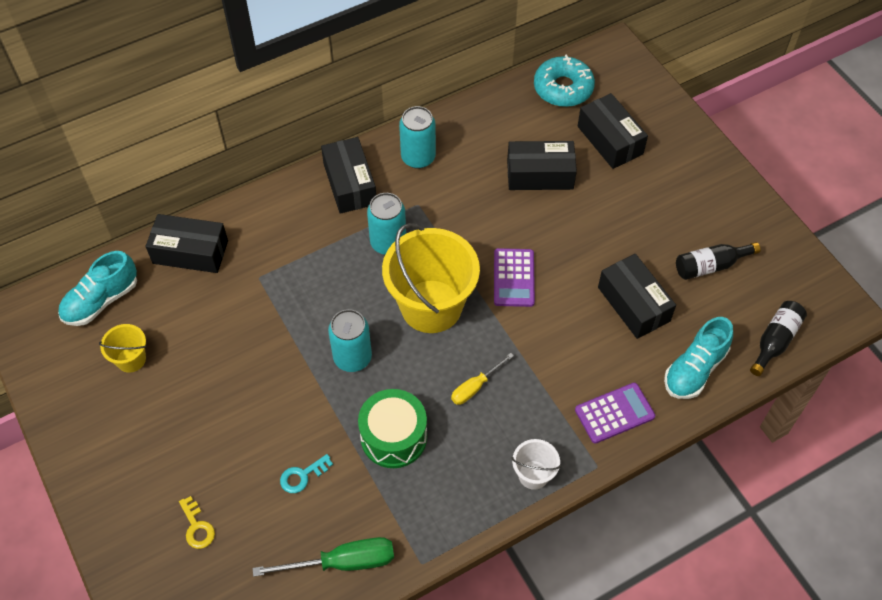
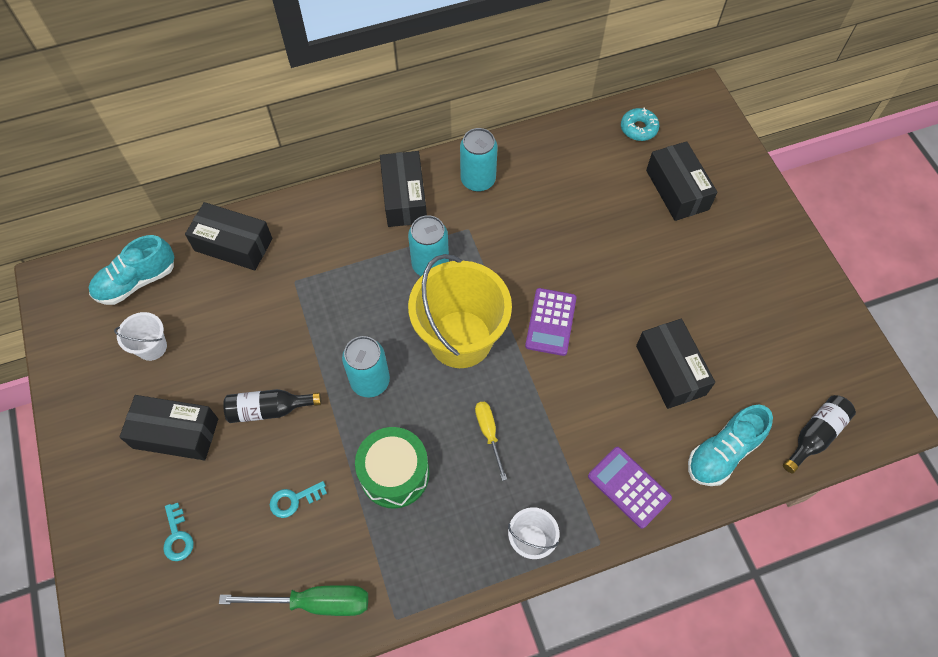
camera: 10 degrees right, 5 degrees up
yellow bucket [99,324,146,373] -> white bucket [114,312,167,361]
yellow key [179,496,215,549] -> turquoise key [163,503,194,561]
yellow screwdriver [451,353,514,405] -> yellow screwdriver turned 105 degrees clockwise [475,402,507,481]
black box [507,141,577,190] -> black box moved to [119,395,218,460]
turquoise donut [534,54,595,107] -> turquoise donut [621,107,659,141], size x0.61
purple calculator [575,383,655,444] -> purple calculator turned 120 degrees counterclockwise [588,447,672,529]
black bottle [676,242,760,280] -> black bottle moved to [223,389,321,423]

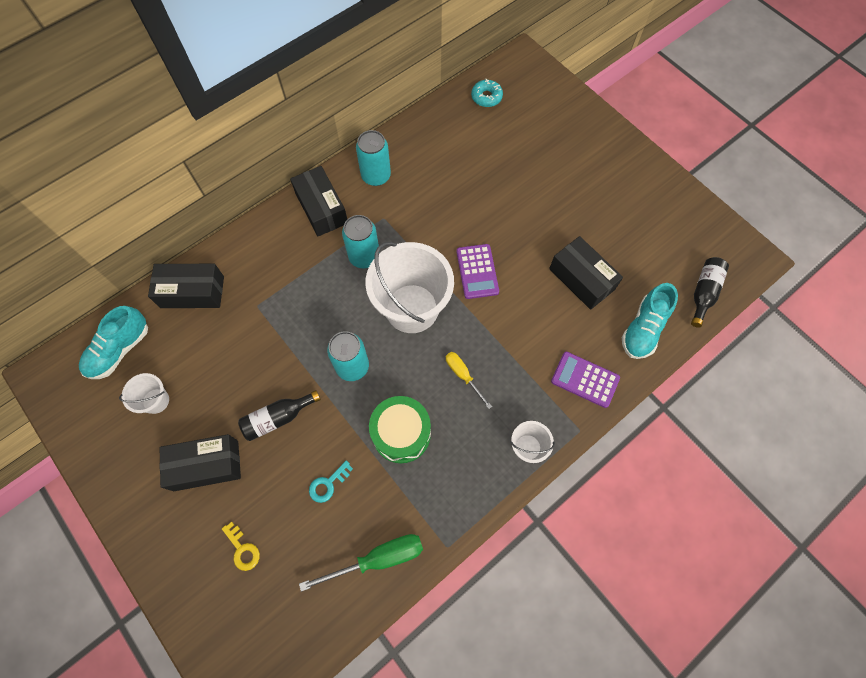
camera: 20 degrees left, 5 degrees up
turquoise key [163,503,194,561] -> yellow key [222,522,260,571]
yellow bucket [408,254,512,368] -> white bucket [365,242,454,333]
black box [646,141,718,221] -> none

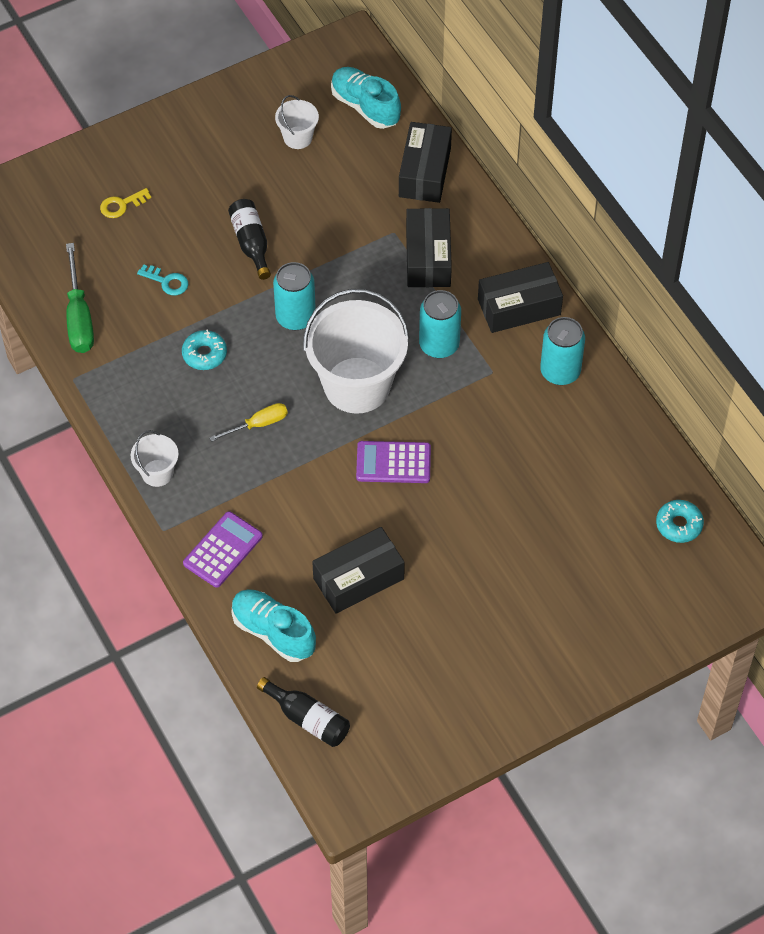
camera: 100 degrees right, 10 degrees down
black box [159,434,241,491] -> black box moved to [406,208,452,287]
turquoise key [309,460,353,503] -> turquoise key turned 150 degrees clockwise [137,264,189,295]
green drum [369,396,431,463] -> turquoise donut [182,329,227,370]

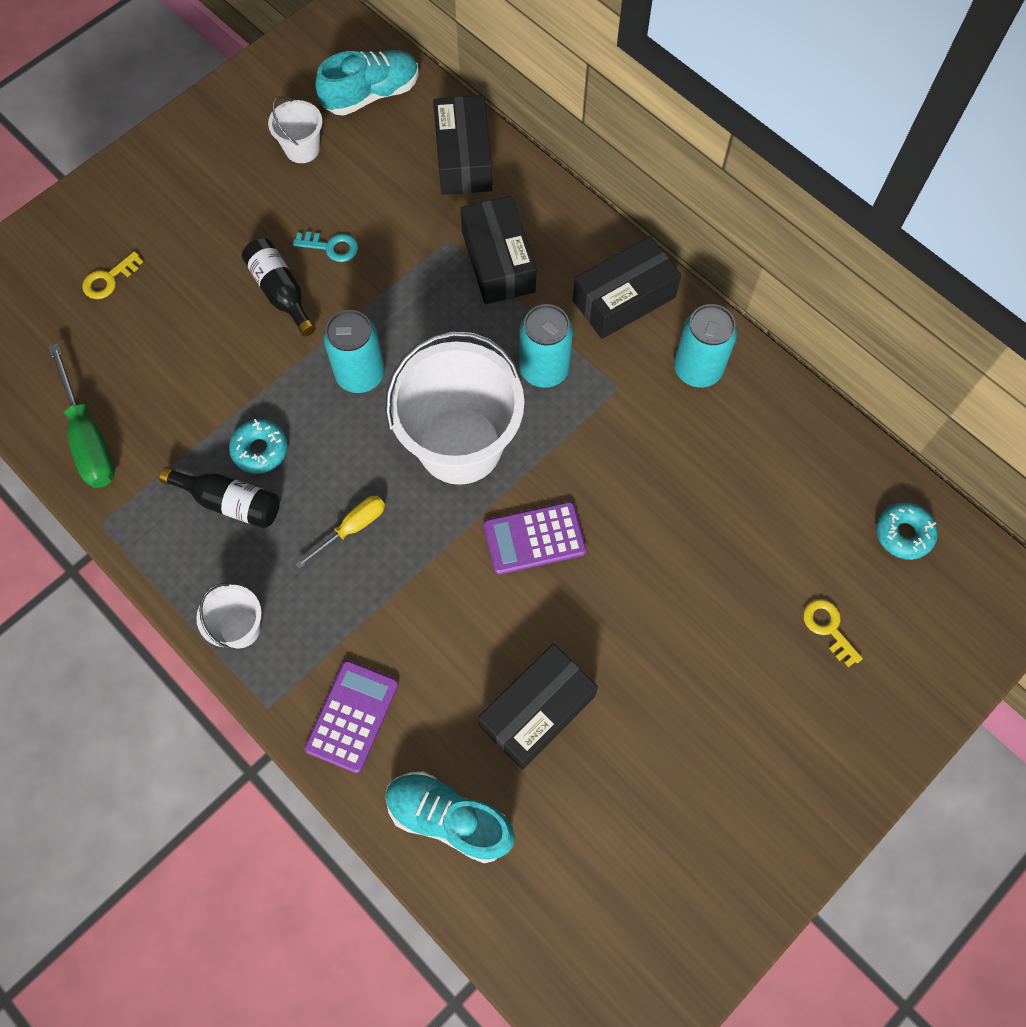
camera: 15 degrees left, 10 degrees up
turquoise key [137,264,189,295] -> turquoise key moved to [293,231,358,262]
black bottle [257,677,350,747] -> black bottle moved to [159,467,280,528]
turquoise shoe [331,67,401,129] -> turquoise shoe turned 120 degrees clockwise [315,50,419,116]
none -> yellow key [803,599,863,667]

